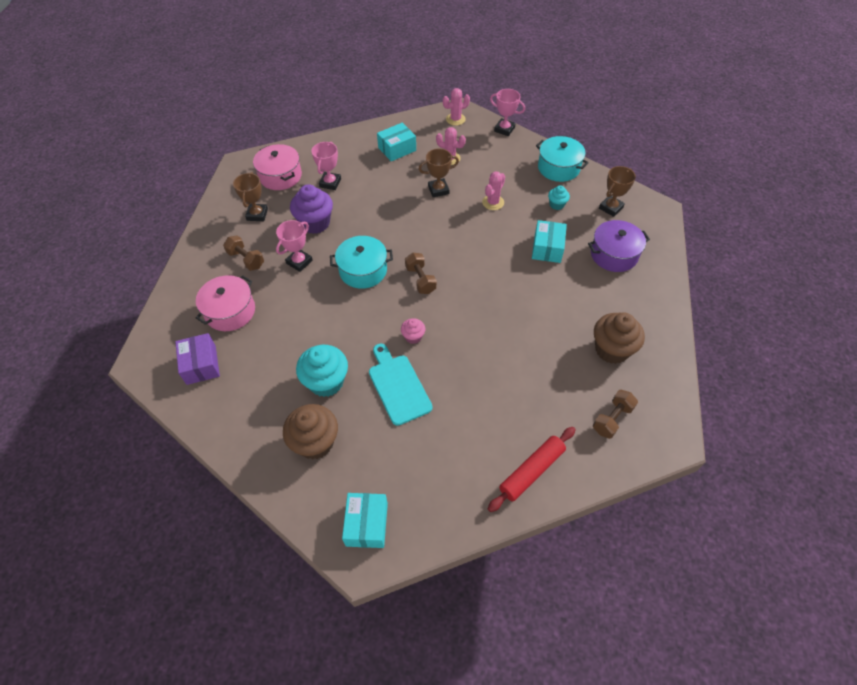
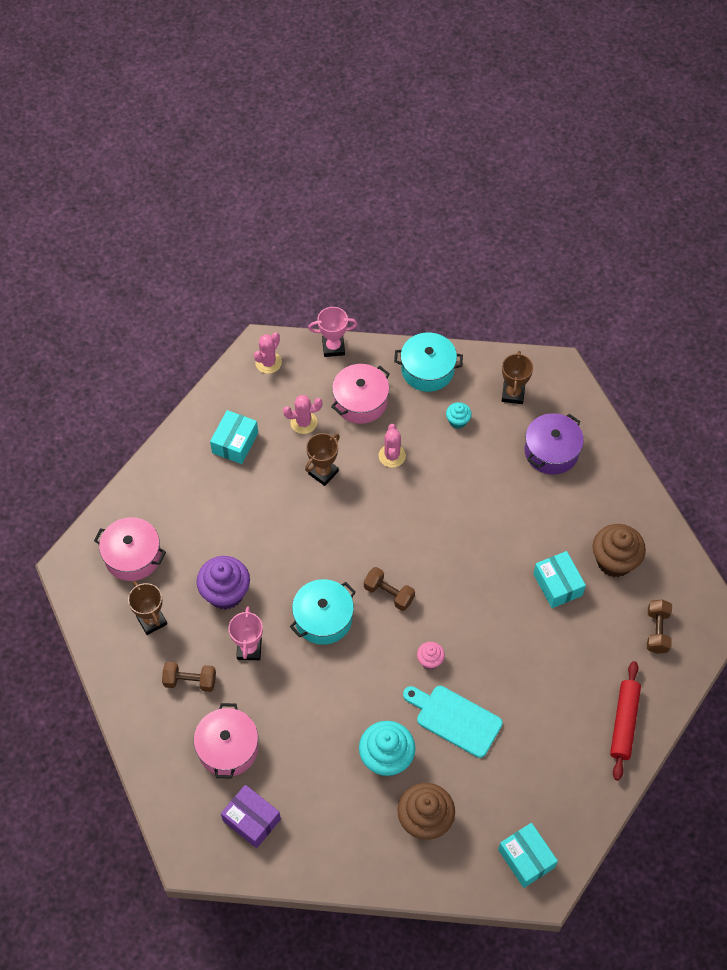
camera: 35 degrees left, 5 degrees up
pink trophy [311,142,341,190] -> none
turquoise box [532,220,567,263] -> turquoise box moved to [533,551,586,608]
none -> pink pot [331,364,390,424]

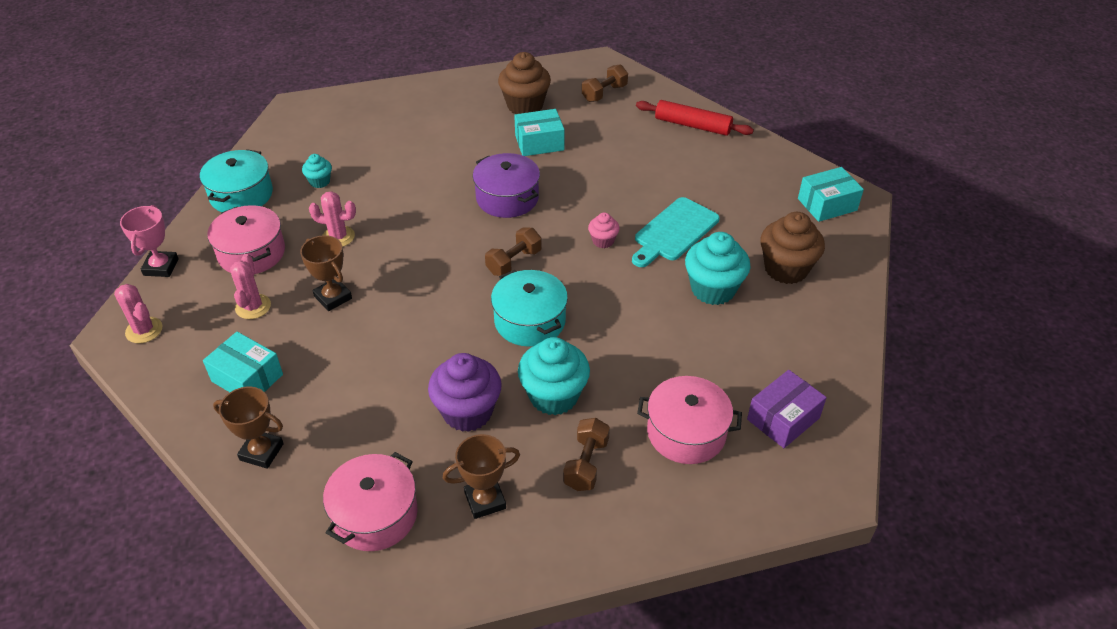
camera: 80 degrees left, 15 degrees down
pink trophy [228,606,263,660] -> turquoise cupcake [518,337,590,415]
brown trophy [502,351,533,404] -> brown trophy moved to [213,387,284,469]
purple pot [525,413,584,475] -> purple pot moved to [473,153,540,218]
brown dumbbell [647,600,672,654] -> brown dumbbell turned 60 degrees counterclockwise [582,64,628,102]

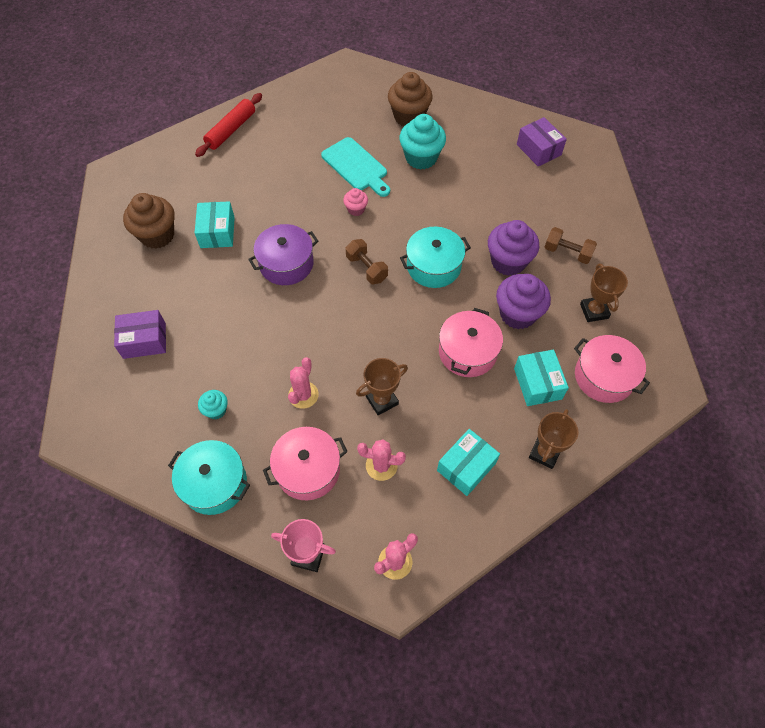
camera: 80 degrees left, 15 degrees up
turquoise cupcake [518,337,590,415] -> purple cupcake [488,220,539,276]
brown dumbbell [582,64,628,102] -> none
pink pot [637,376,742,464] -> pink pot moved to [439,308,503,377]
turquoise box [798,167,864,222] -> turquoise box moved to [514,349,569,406]
none -> purple box [114,310,166,359]

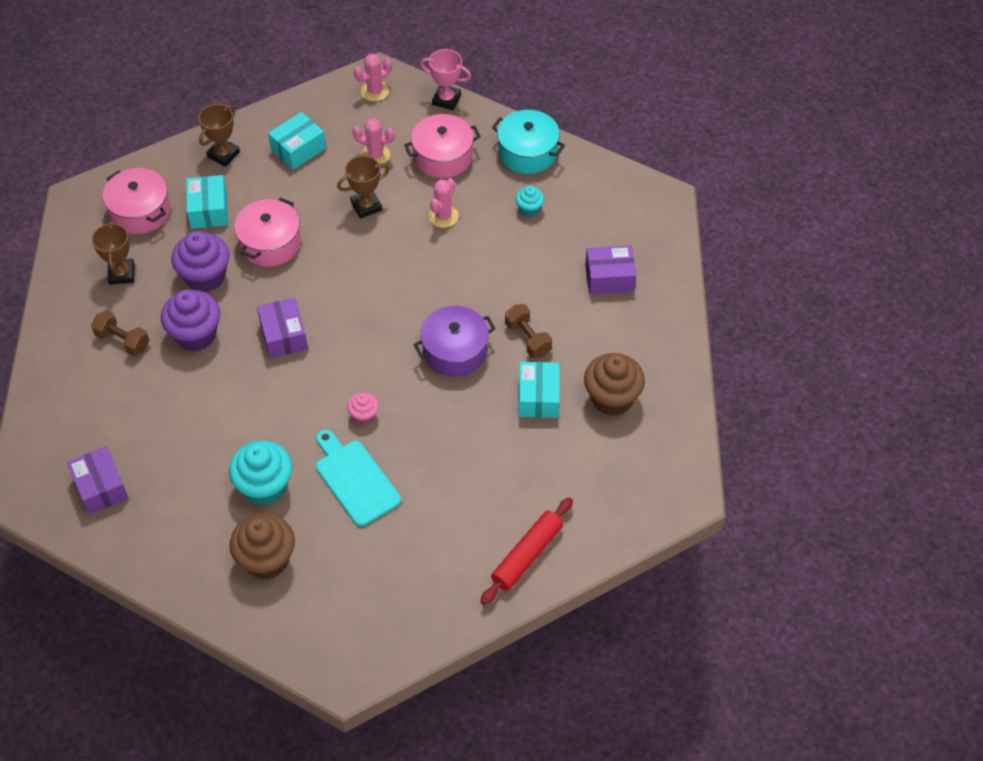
camera: 175 degrees left, 5 degrees down
brown dumbbell [346,239,388,284] -> brown dumbbell moved to [505,304,552,358]
turquoise pot [400,227,471,288] -> purple box [257,298,308,358]

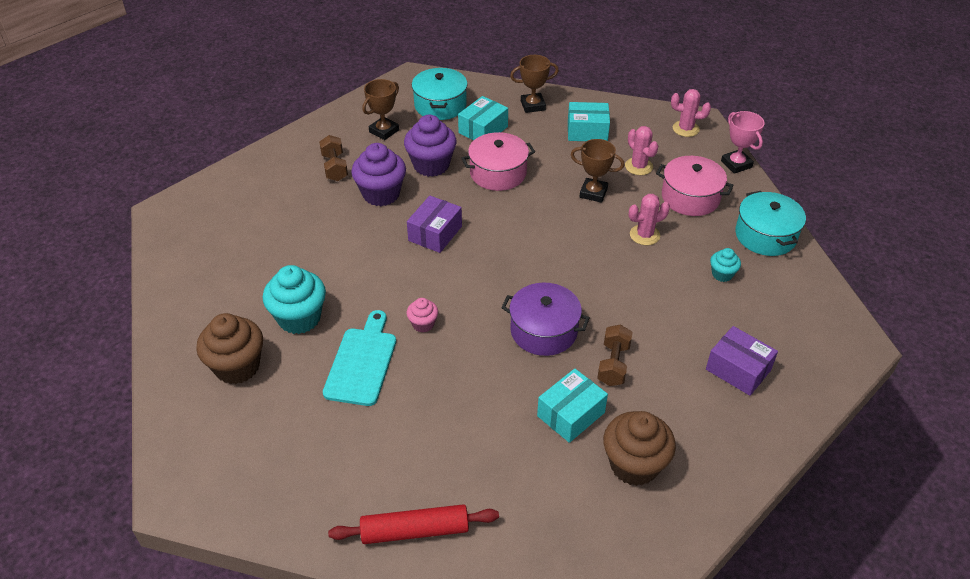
camera: 45 degrees right, 10 degrees down
purple box [67,446,128,515] -> none
pink pot [103,168,170,234] -> turquoise pot [412,68,468,120]

